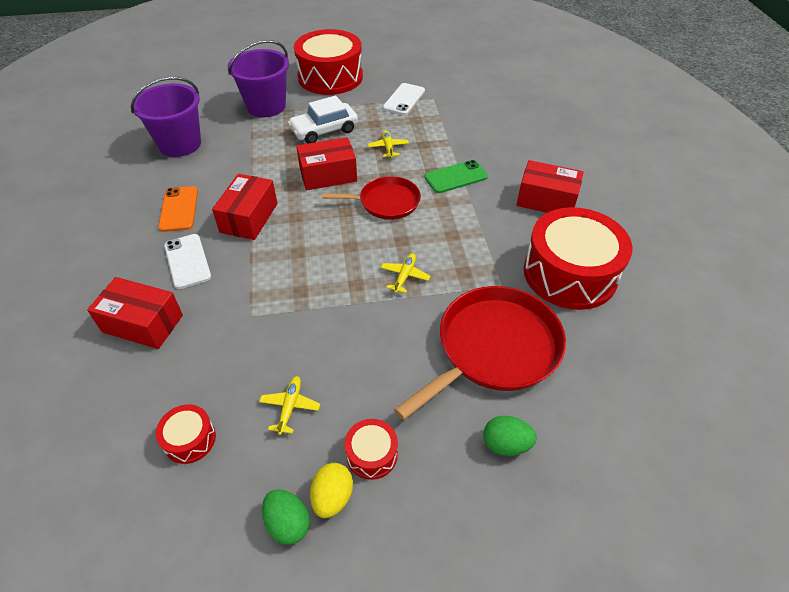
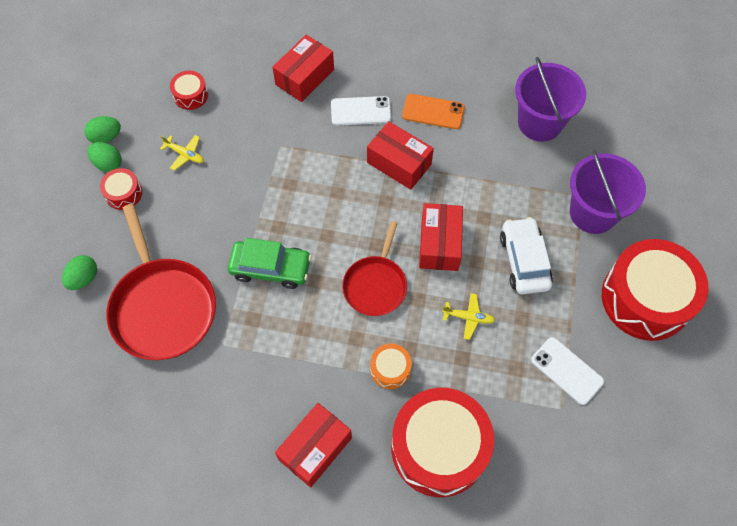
camera: 110 degrees right, 15 degrees up
yellow egg [310,463,353,518] -> green egg [88,142,122,172]
yellow plane [380,253,431,293] -> green car [228,238,312,289]
green phone [424,160,488,193] -> orange drum [370,343,412,389]
red drum [524,207,632,310] -> red drum moved to [391,388,494,497]

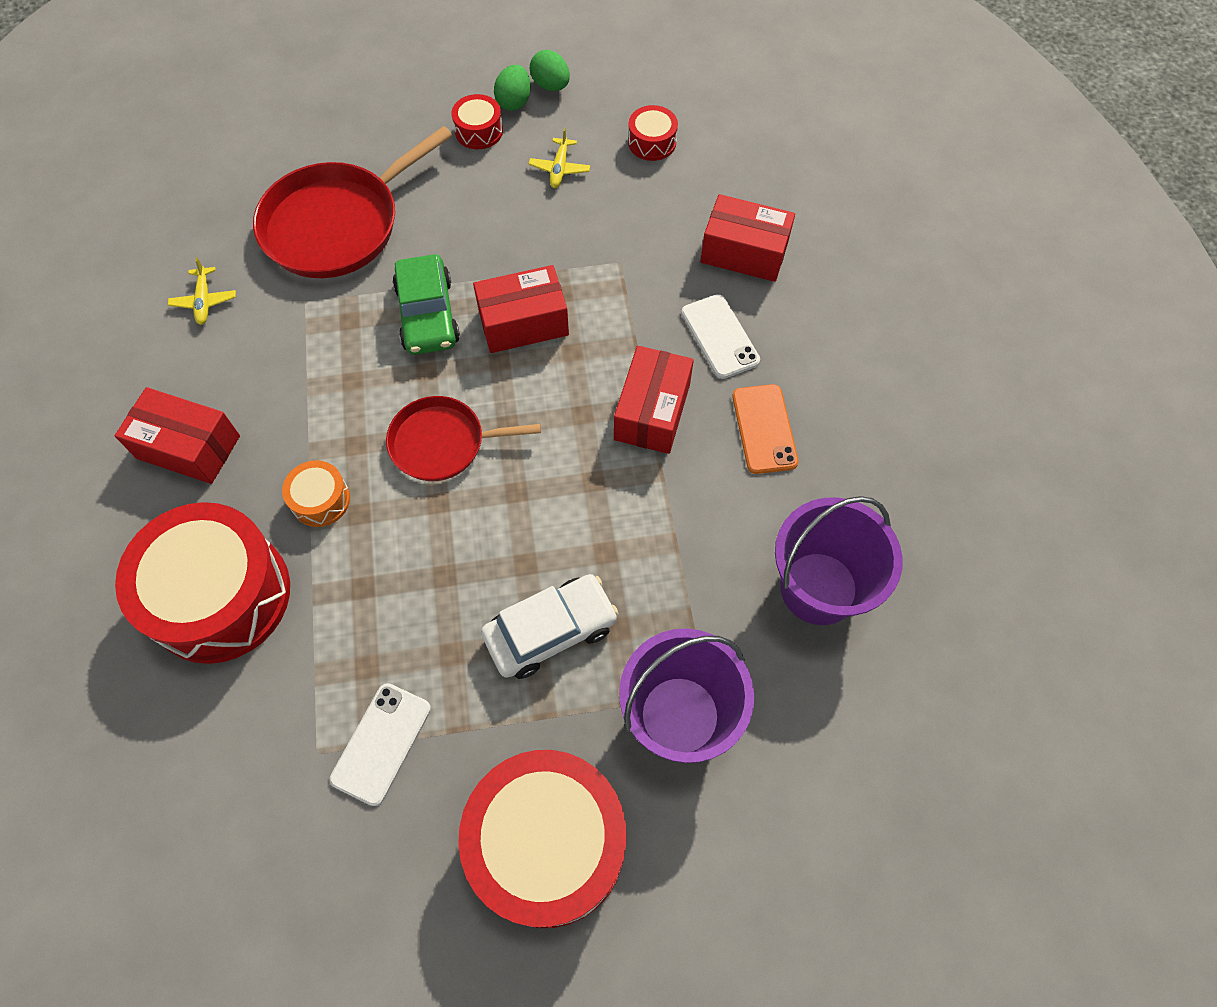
camera: 70 degrees right, 0 degrees up
green egg [62,255,97,290] -> none
red box [419,203,463,271] -> red box moved to [473,265,569,353]
yellow plane [442,293,495,340] -> yellow plane moved to [168,258,236,325]

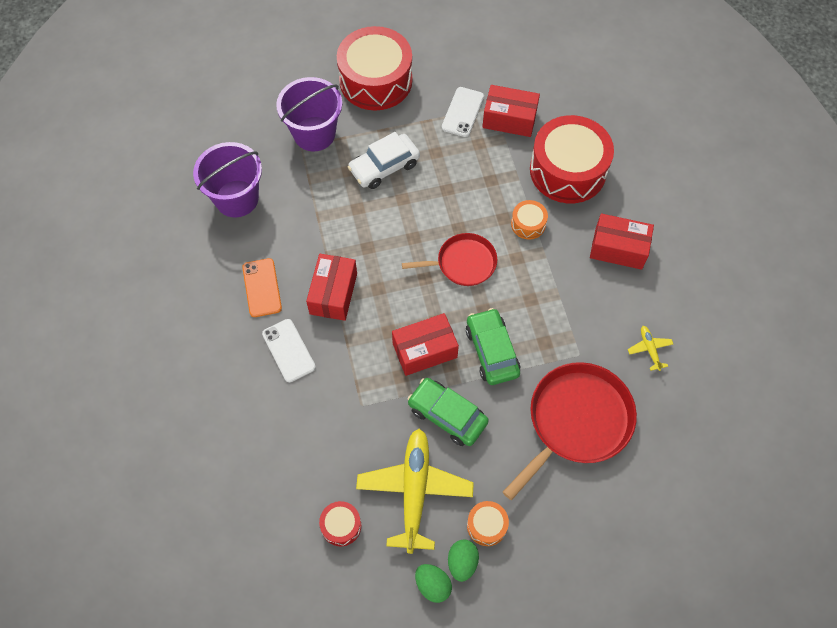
camera: 175 degrees right, 0 degrees up
red drum [451,94,503,149] -> orange drum [467,501,509,546]
yellow plane [529,128,590,188] -> yellow plane [356,429,474,554], size x2.34
red box [701,194,795,282] -> red box moved to [482,85,540,137]
none -> green car [407,378,489,446]

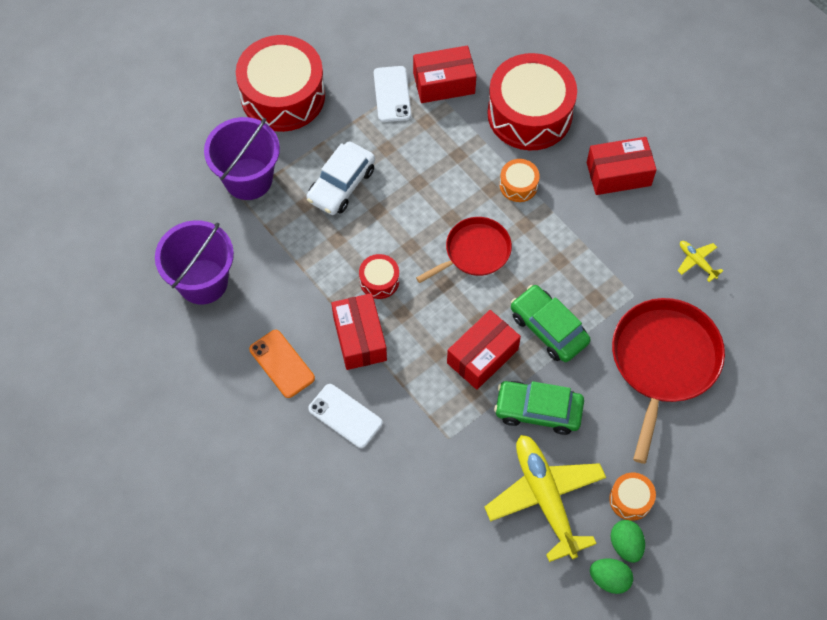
camera: 25 degrees left, 0 degrees up
red drum [319,501,361,546] -> red drum moved to [359,254,399,299]

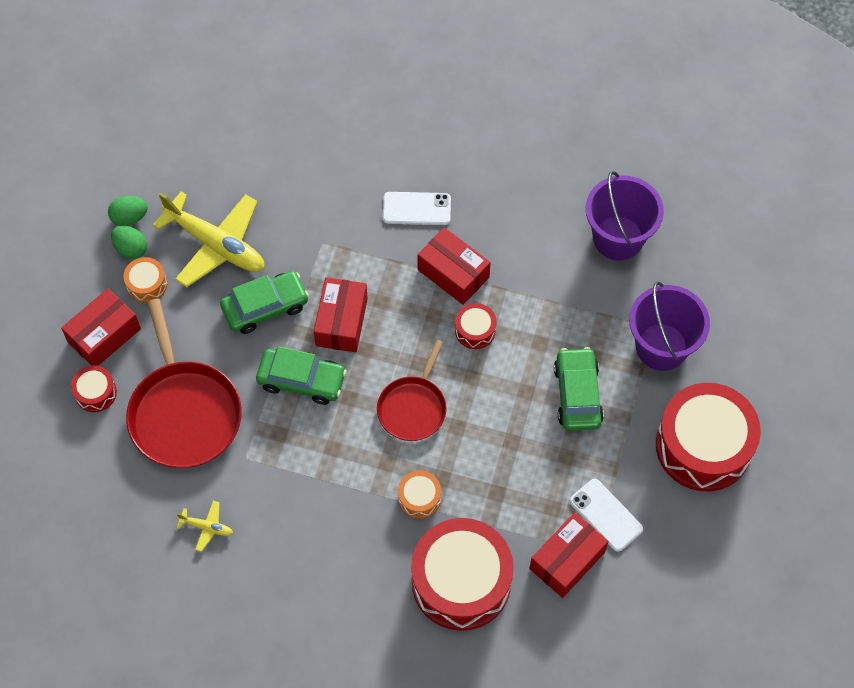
camera: 145 degrees right, 0 degrees up
orange phone [249,330,315,398] -> none
white car [306,141,375,215] -> green car [554,347,604,431]
red box [587,137,657,195] -> red box moved to [61,288,141,366]
none -> red drum [71,365,117,412]

